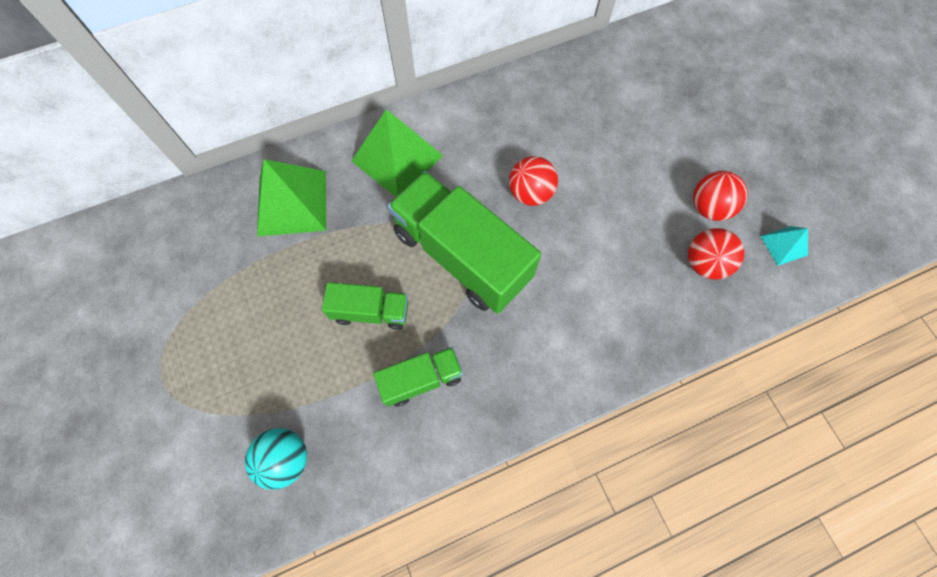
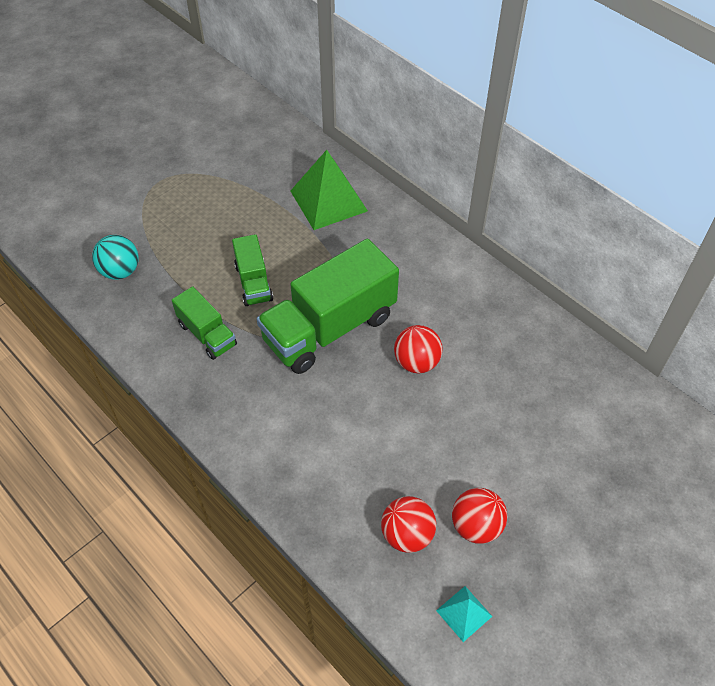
camera: 70 degrees right, 15 degrees down
green pyramid [351,109,443,197] -> none
green truck [388,171,541,314] -> green truck turned 150 degrees counterclockwise [257,239,399,374]

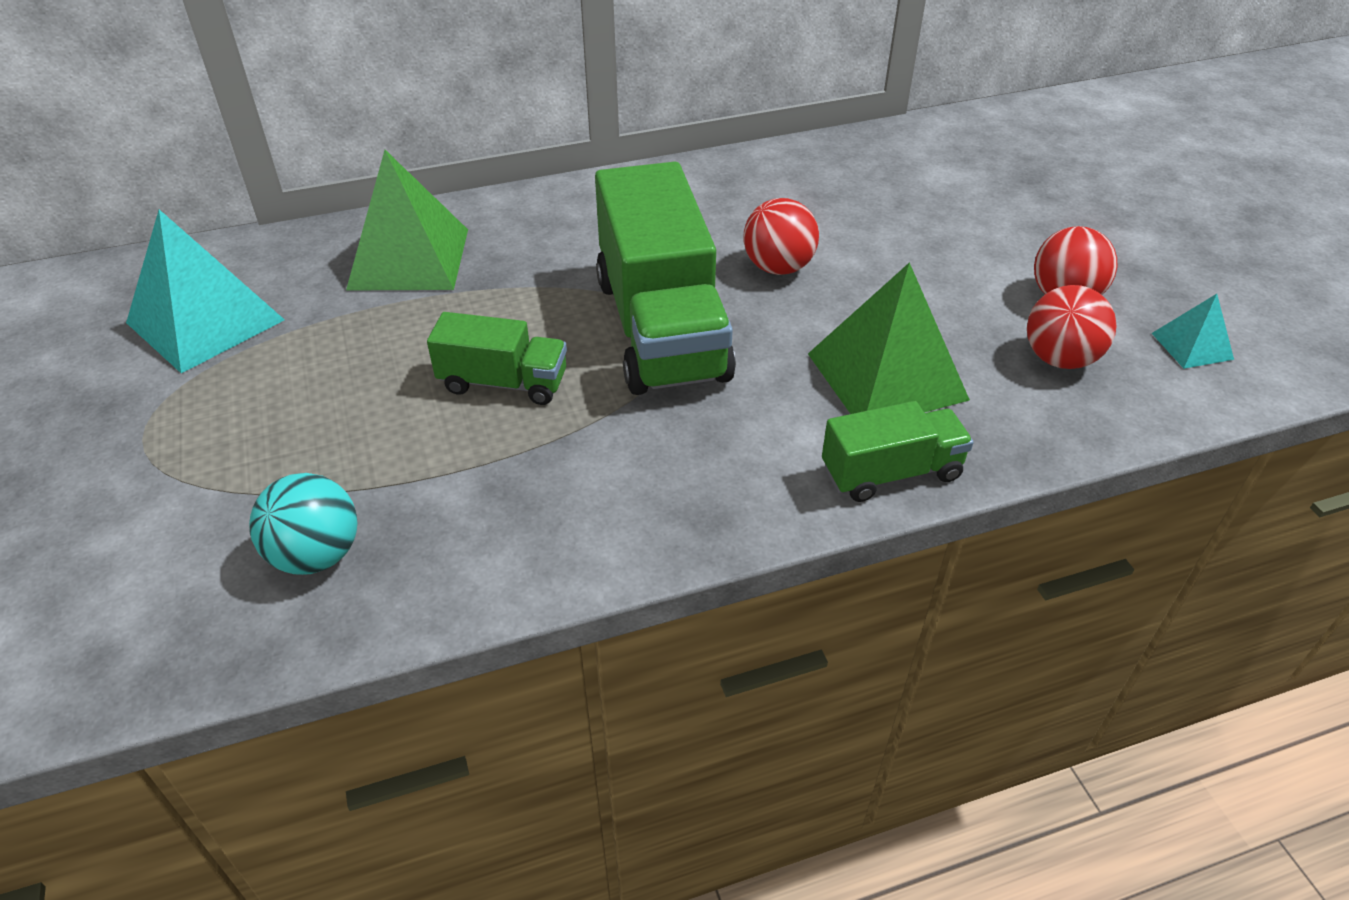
camera: 65 degrees left, 10 degrees down
green truck [172,286,237,360] -> green truck moved to [822,401,974,502]
none -> turquoise pyramid [126,210,285,373]
none -> green pyramid [808,262,970,414]

